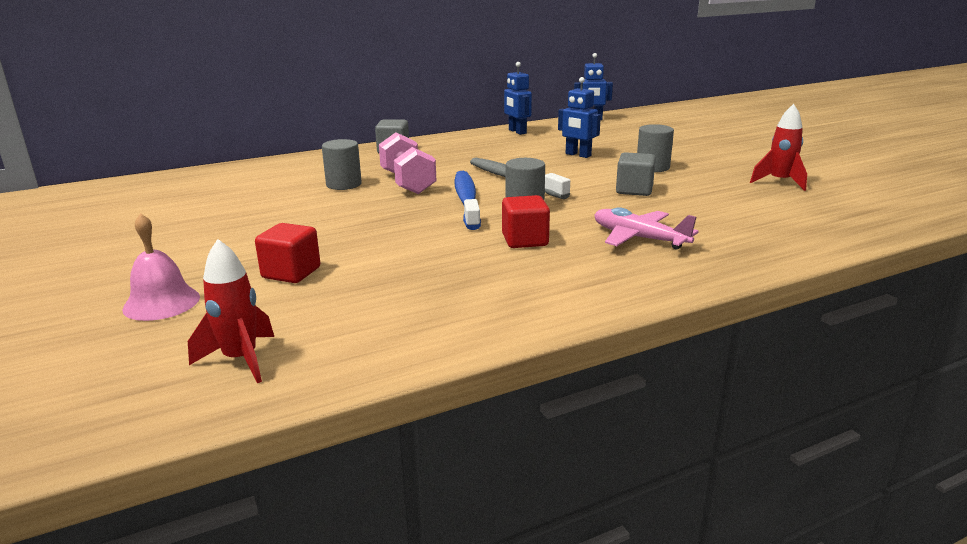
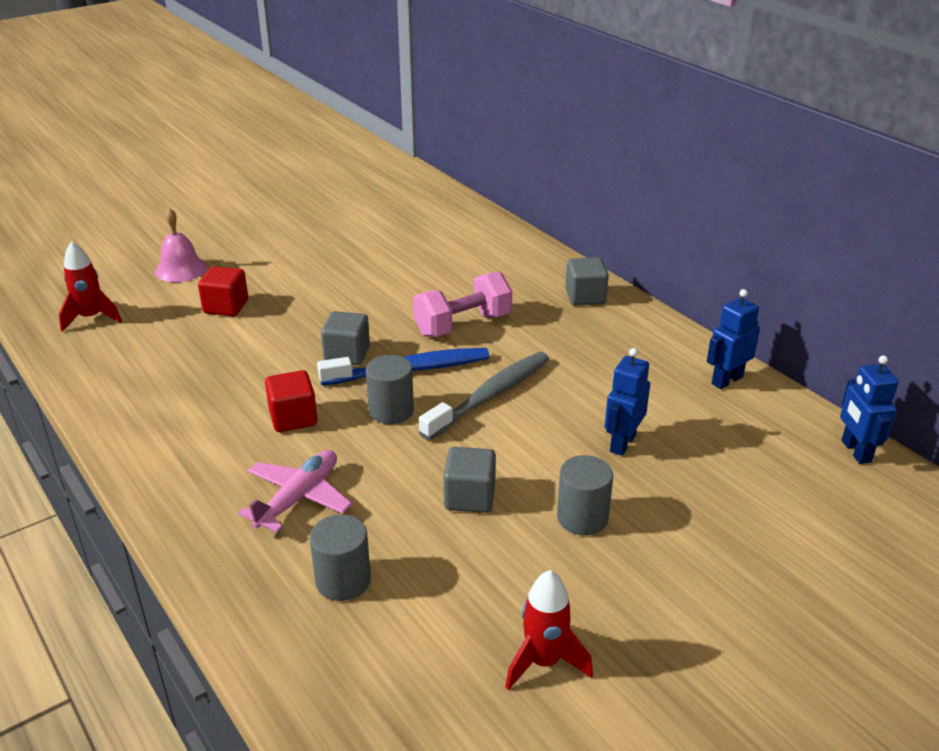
camera: 80 degrees right, 10 degrees up
grey cylinder [322,139,362,190] -> grey cylinder moved to [310,514,371,601]
none -> grey cube [321,311,370,365]

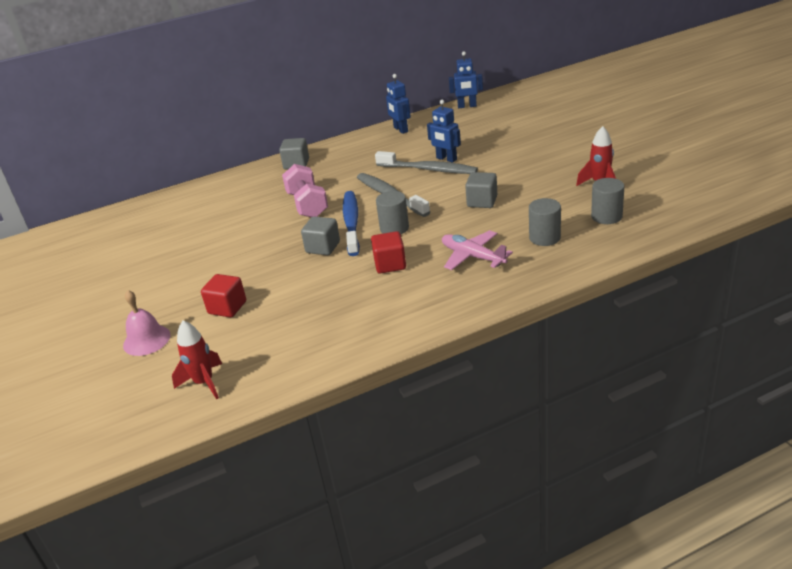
camera: 75 degrees left, 0 degrees up
grey cylinder [557,455,613,535] -> grey cylinder moved to [591,178,624,224]
none -> grey toothbrush [375,151,478,174]

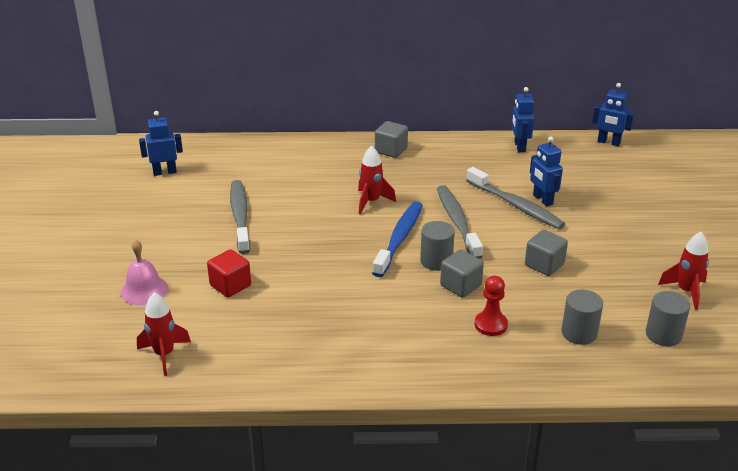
camera: 20 degrees right, 0 degrees up
pink dumbbell [282,164,328,217] -> red rocket [358,146,396,214]
grey cube [301,217,340,255] -> grey cube moved to [440,250,484,298]
red cube [371,231,406,274] -> none
pink plane [442,230,513,270] -> red pawn [475,276,508,336]
none -> blue robot [139,111,183,176]
none -> grey toothbrush [230,180,250,254]

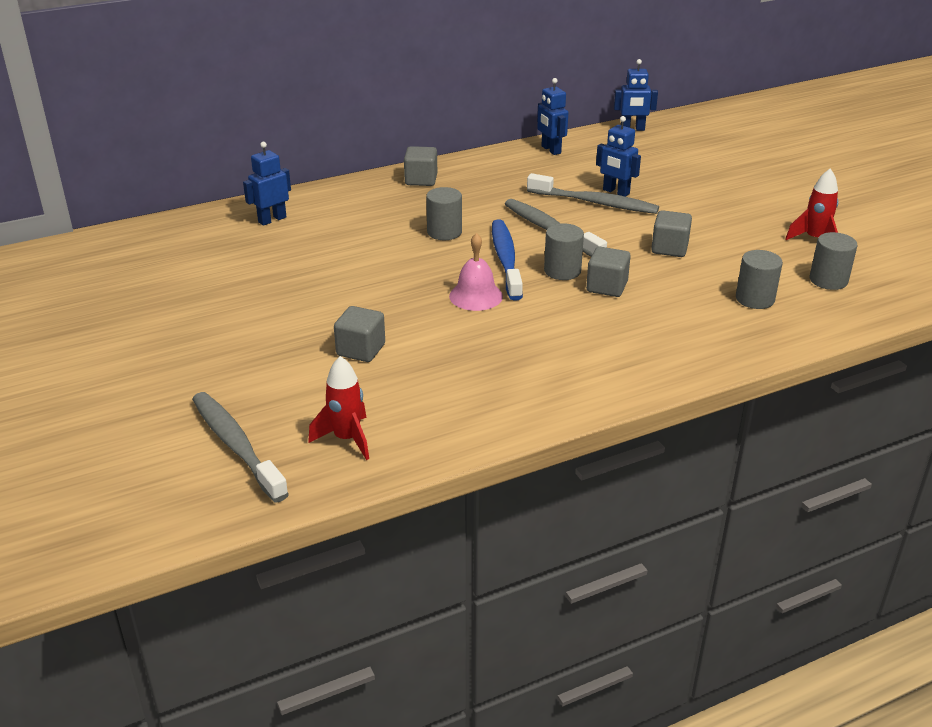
camera: 25 degrees left, 0 degrees up
pink bell [121,239,168,305] -> pink bell moved to [449,233,503,311]
blue robot [139,111,183,176] -> blue robot moved to [243,142,291,226]
red cube [207,249,251,297] -> grey cube [334,306,385,362]
grey toothbrush [230,180,250,254] -> grey toothbrush moved to [192,392,289,503]
red rocket [358,146,396,214] -> grey cylinder [426,187,462,240]
red pawn [475,276,508,336] -> none

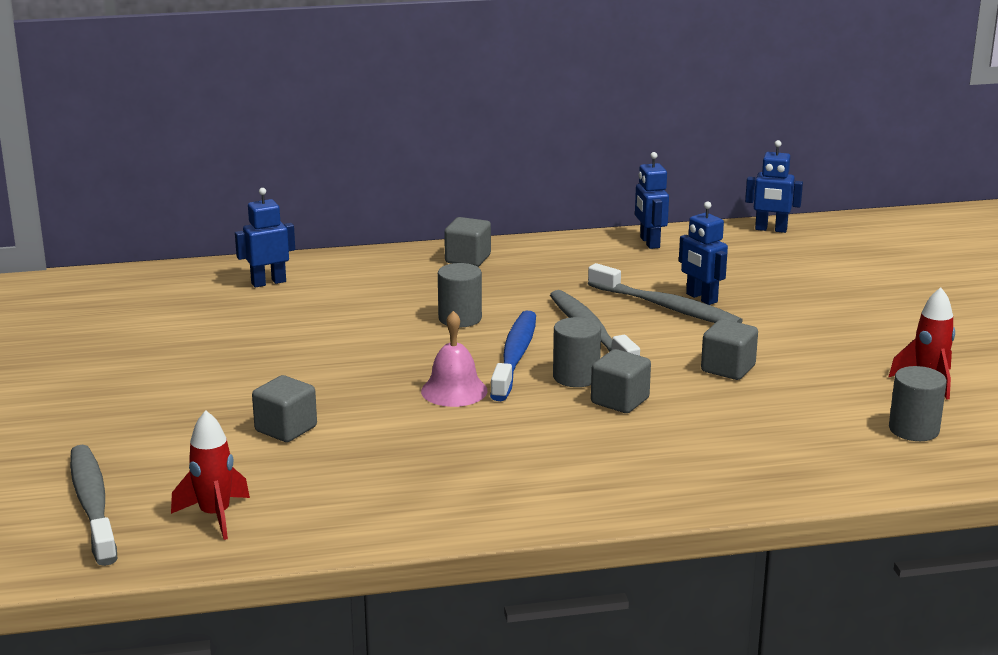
camera: 15 degrees right, 10 degrees down
grey cylinder [736,250,783,309] -> none

